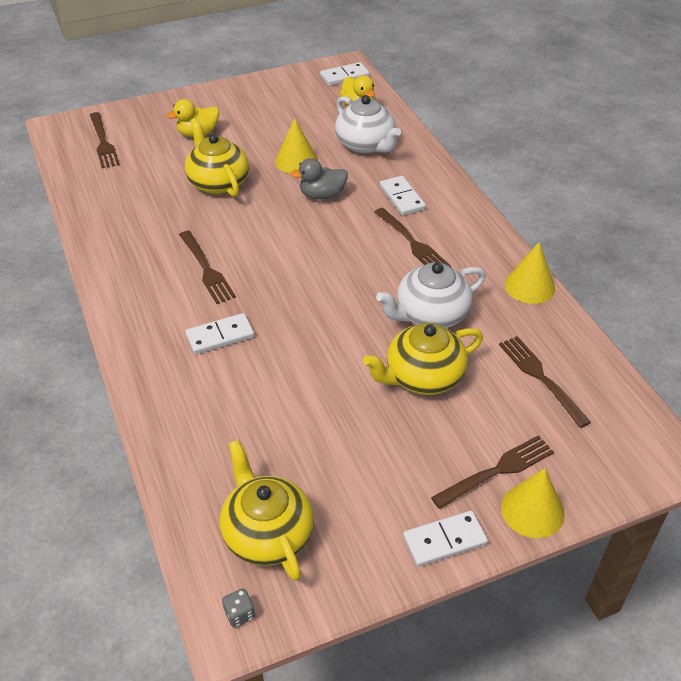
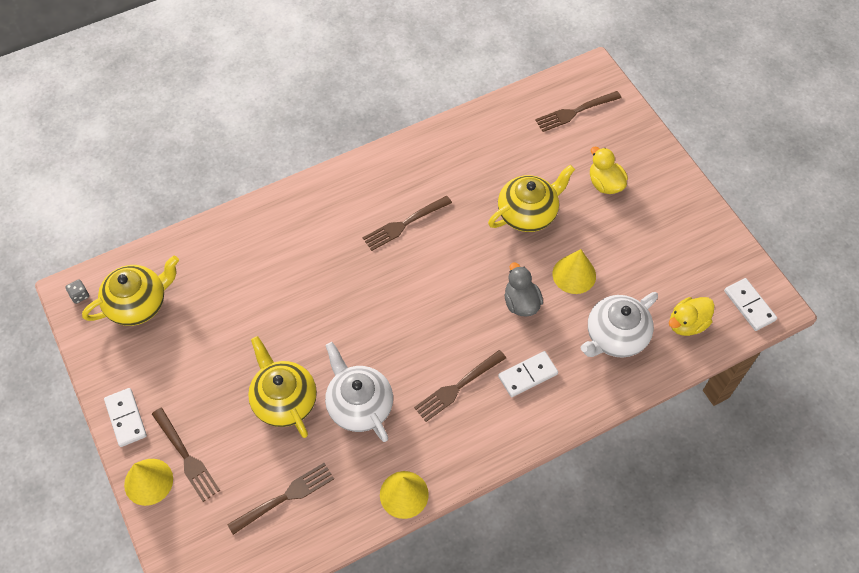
camera: 85 degrees right, 15 degrees up
white domino [185,313,254,355] -> none

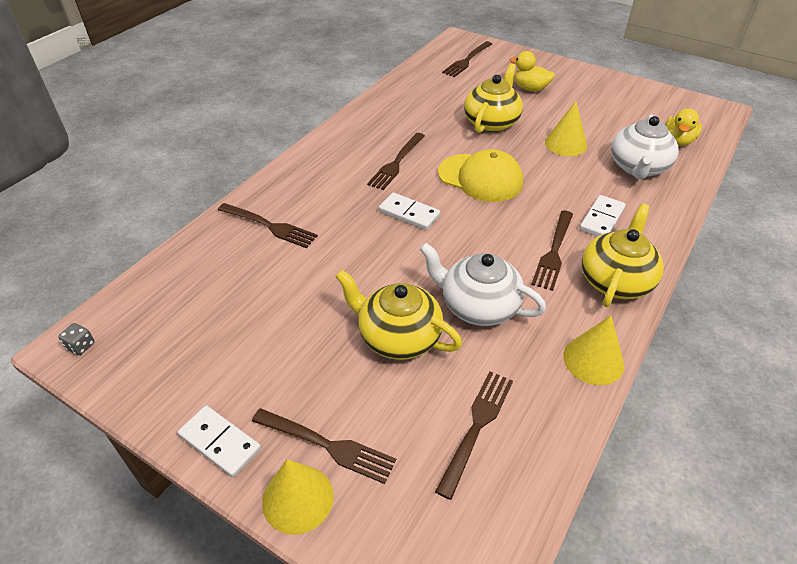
camera: 30 degrees left, 15 degrees down
yellow teapot [82,255,179,326] -> yellow teapot moved to [582,204,664,307]
grey duck [504,263,543,317] -> none
white domino [724,278,777,331] -> white domino moved to [379,193,440,230]
none -> brown fork [218,203,318,248]
none -> yellow cap [438,149,523,202]

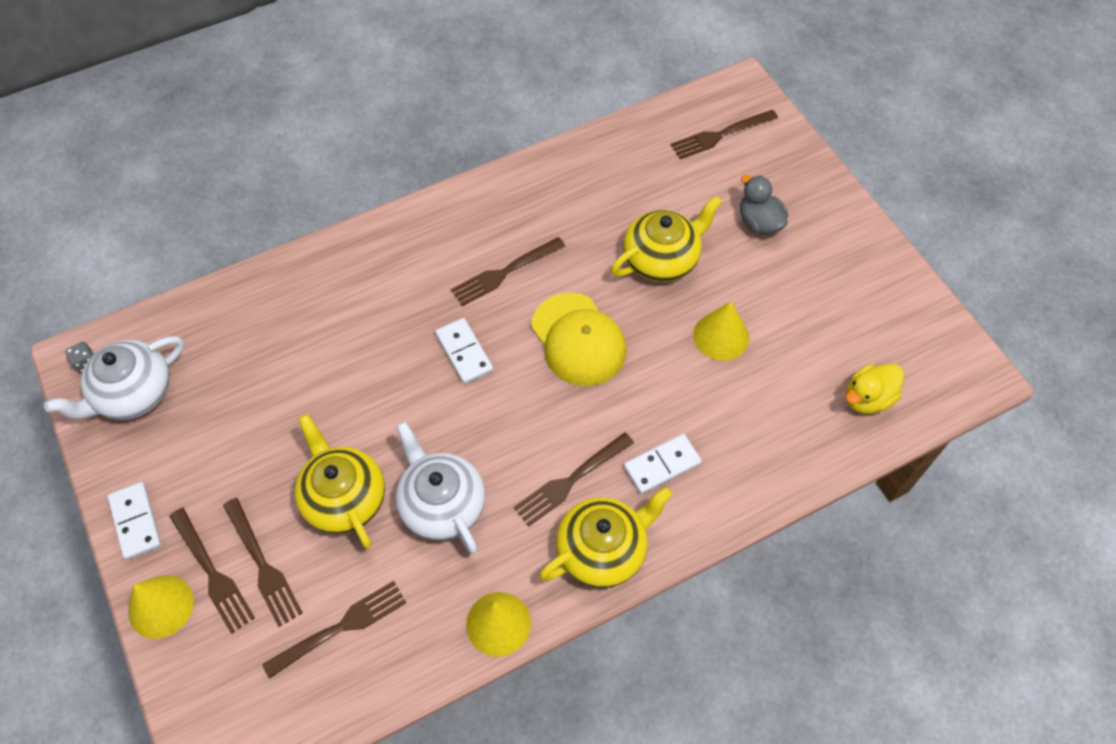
camera: 30 degrees right, 15 degrees up
brown fork [218,203,318,248] -> brown fork moved to [223,498,303,627]
yellow duck [510,51,555,92] -> grey duck [740,175,788,235]
white teapot [611,115,679,179] -> white teapot moved to [44,336,184,420]

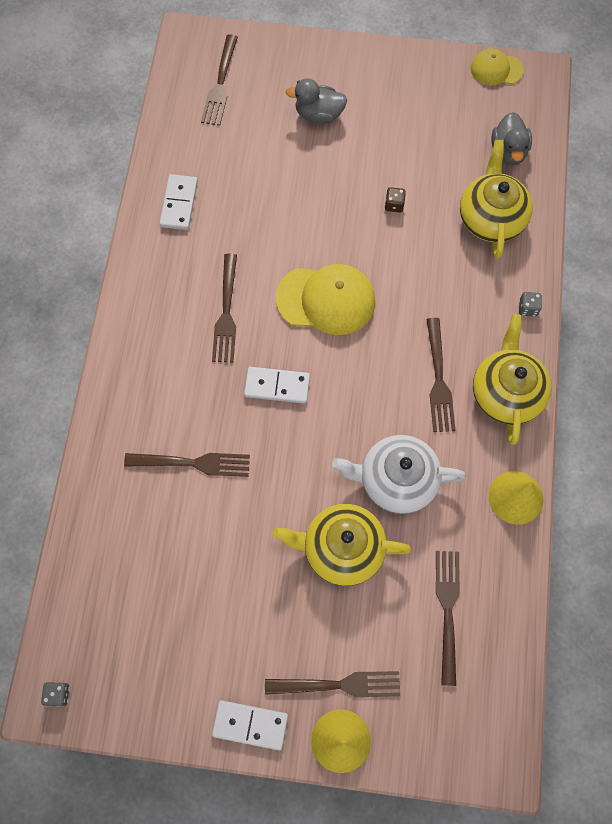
camera: 55 degrees left, 10 degrees up
white teapot [44,336,184,420] -> none
brown fork [223,498,303,627] -> brown fork moved to [124,453,250,477]
yellow teapot [611,196,722,282] -> yellow teapot moved to [460,140,533,258]
white domino [624,434,702,494] -> white domino moved to [159,174,198,230]
yellow cone [693,301,749,361] -> brown dice [385,187,406,212]
yellow duck [846,364,904,414] -> grey duck [492,112,532,166]
none -> yellow cap [471,49,524,85]
none -> grey dice [519,292,542,317]

